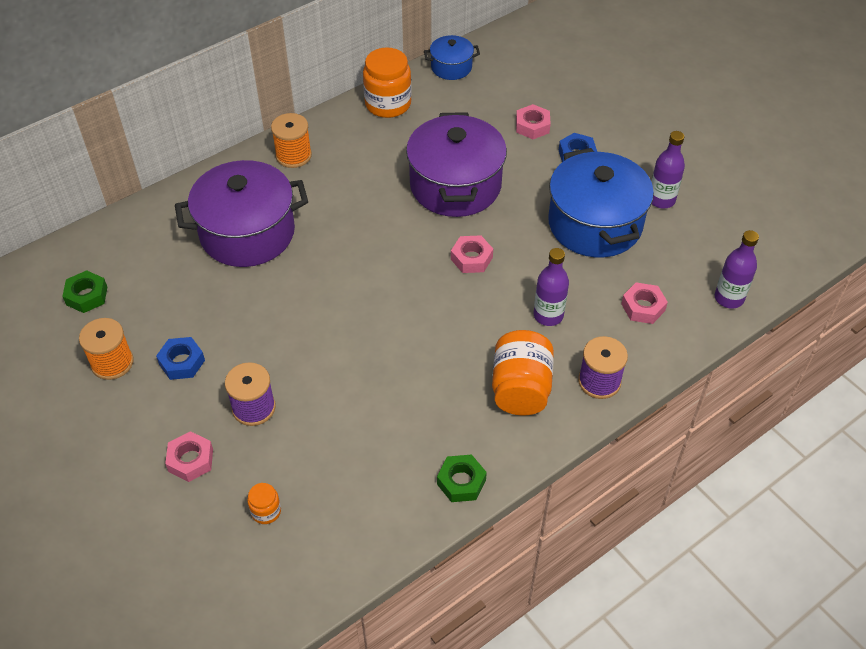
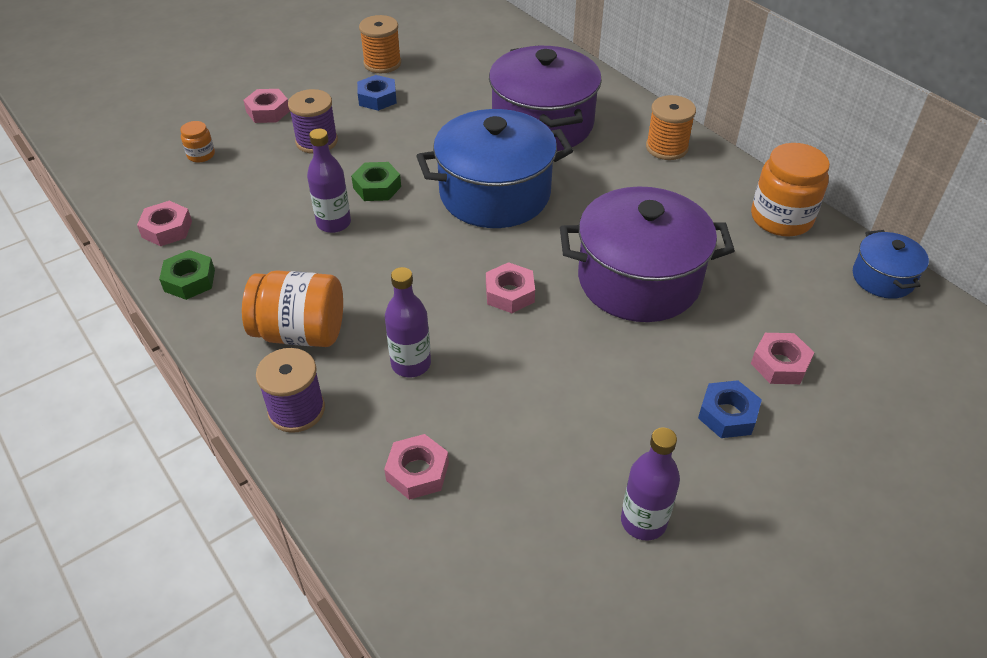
camera: 90 degrees right, 5 degrees down
green nut [62,270,107,313] -> green nut moved to [351,162,401,201]
blue pot [548,148,654,257] -> blue pot moved to [417,109,573,228]
purple bottle [715,230,759,309] -> purple bottle moved to [307,129,351,233]
none -> pink nut [137,201,192,246]

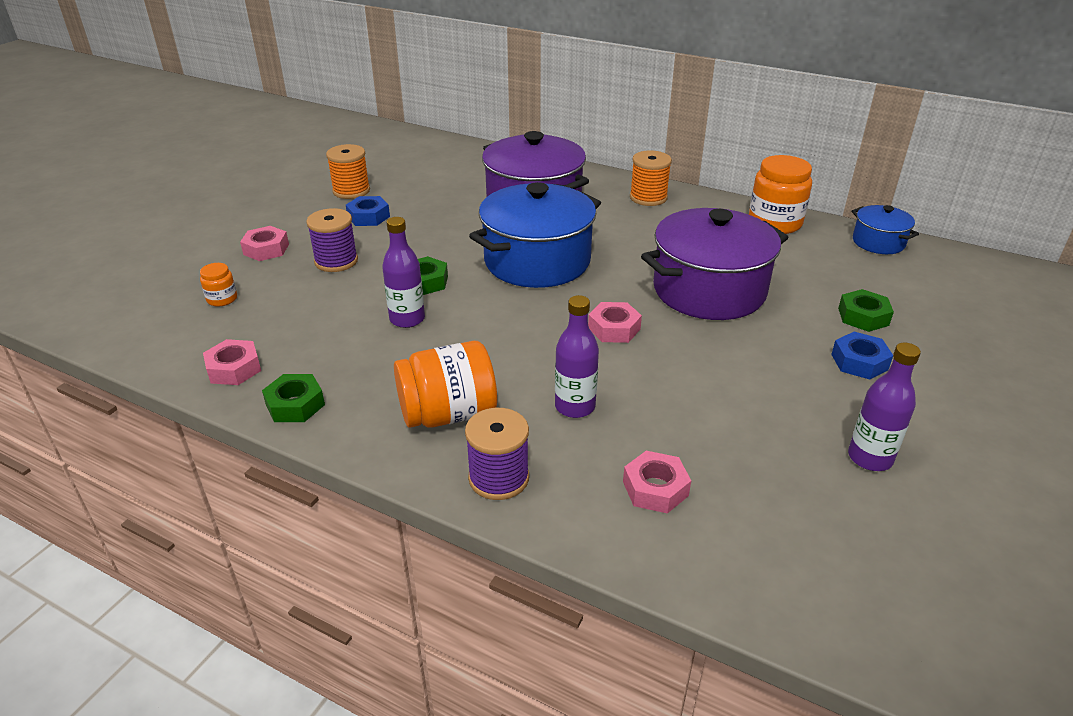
camera: 25 degrees left, 10 degrees down
pink nut [751,333,815,384] -> green nut [838,289,894,332]

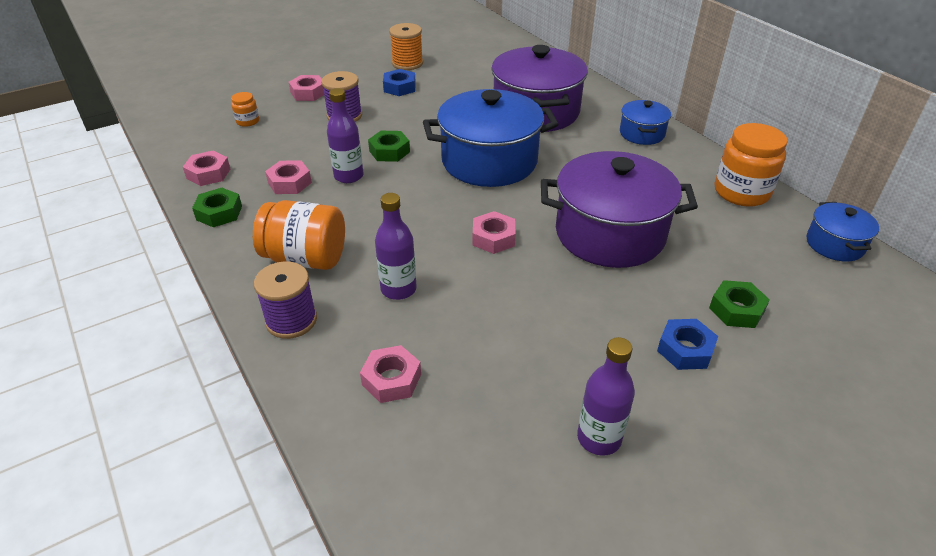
camera: 30 degrees right, 5 degrees up
orange spool [630,150,672,206] -> blue pot [620,100,671,145]
none -> pink nut [265,160,312,194]

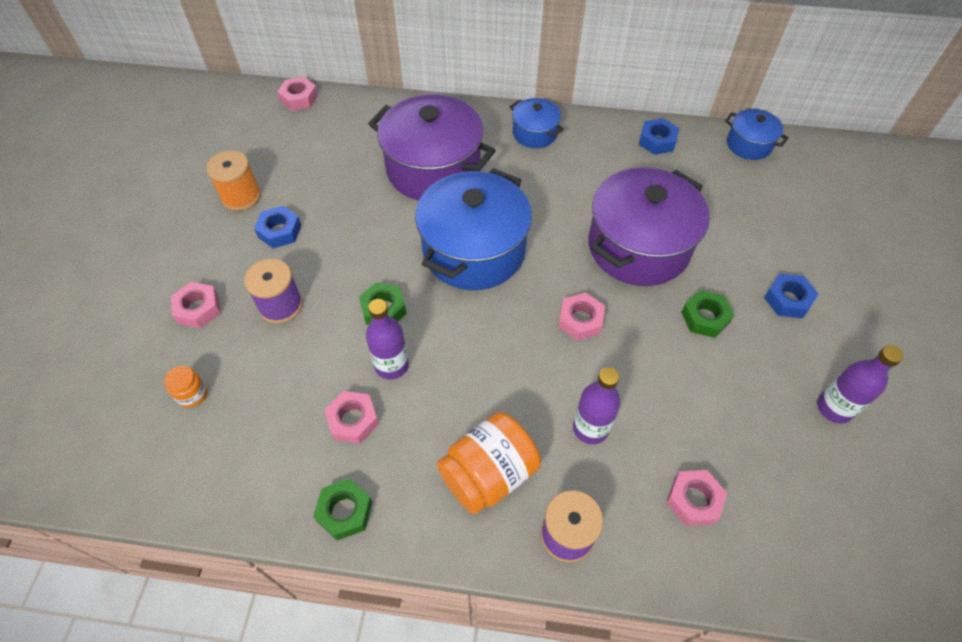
camera: 50 degrees left, 15 degrees up
pink nut [183,151,230,186] -> pink nut moved to [277,77,318,111]
green nut [709,280,770,328] -> green nut moved to [681,290,734,338]
orange jar [715,123,788,207] -> blue nut [639,118,679,155]

